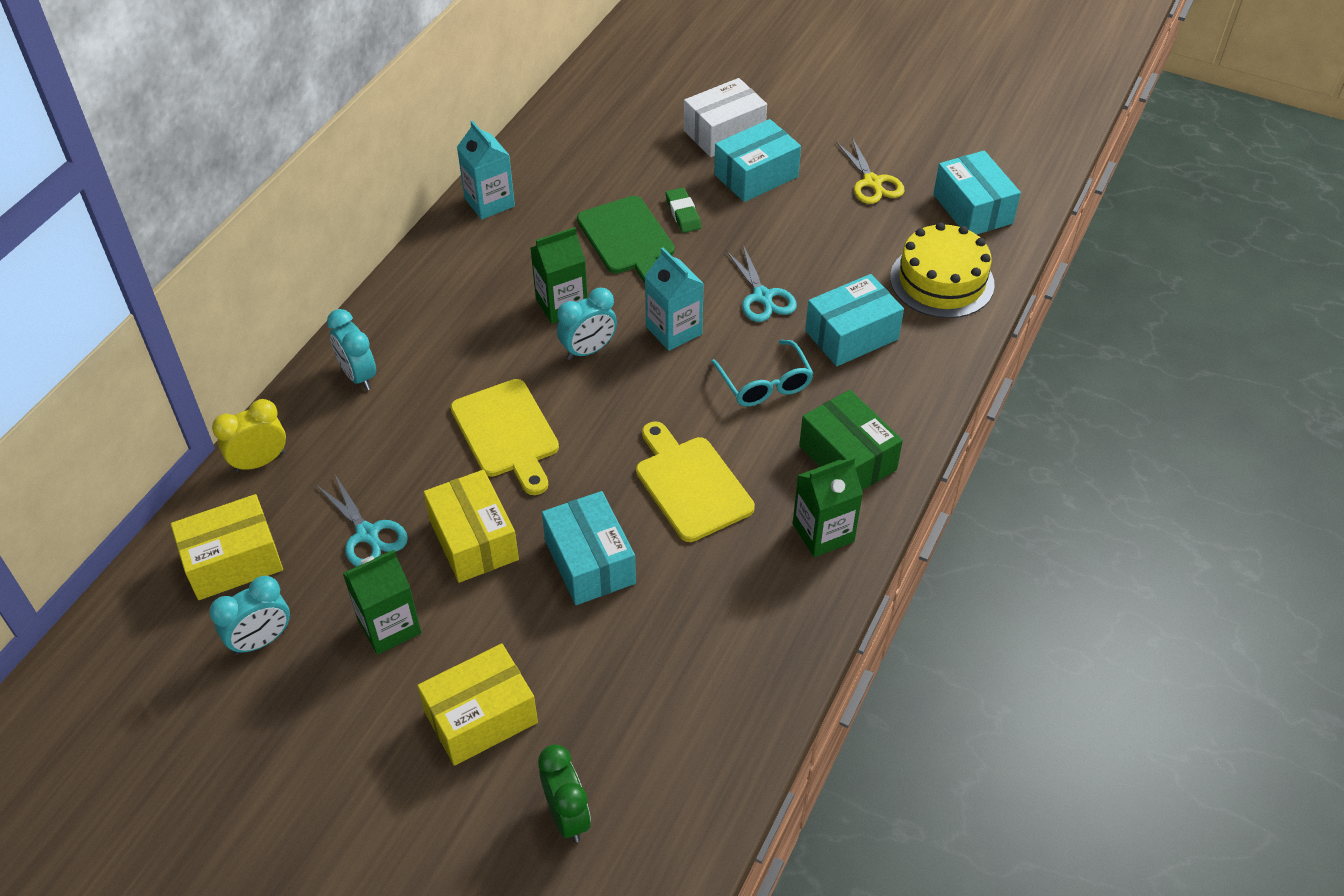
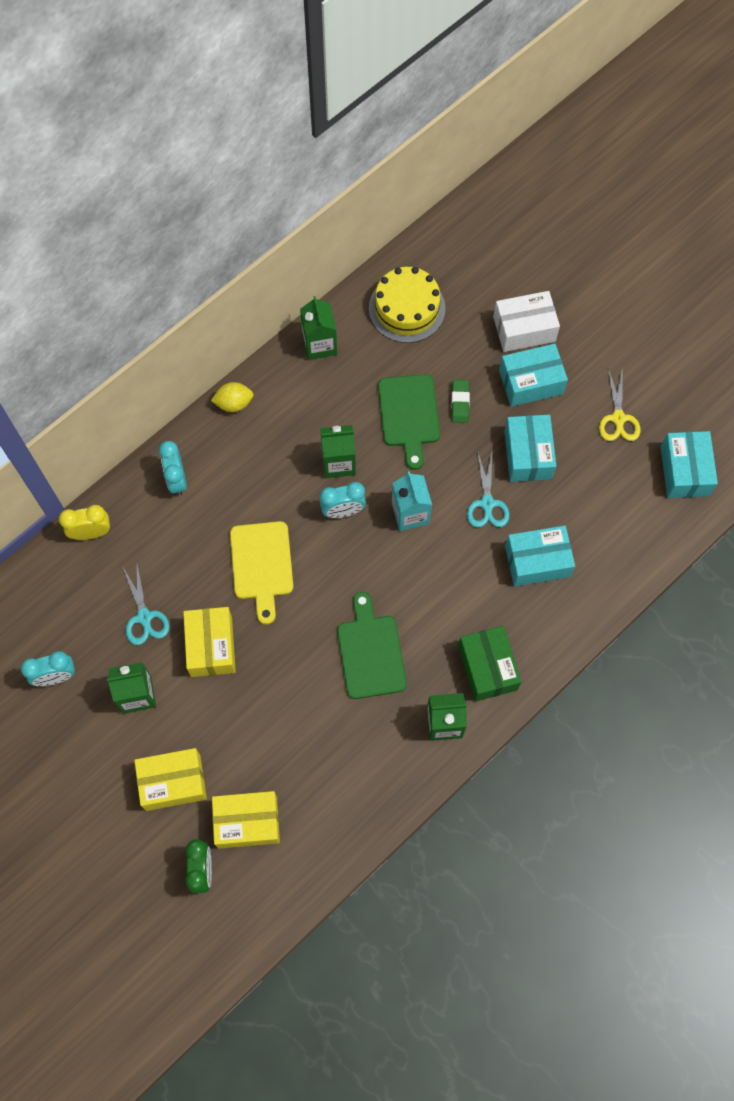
camera: 20 degrees right, 20 degrees up
yellow box [171,494,283,600] -> yellow box moved to [212,791,280,849]
turquoise carton [457,120,515,220] -> green carton [300,296,337,360]
turquoise box [542,491,636,605] -> turquoise box moved to [504,415,556,482]
yellow cutting board [636,422,755,542] -> green cutting board [337,592,407,699]
turquoise glasses [711,340,814,407] -> none
yellow cake [890,222,995,318] -> yellow cake moved to [369,267,445,343]
none -> yellow lemon [211,382,254,412]

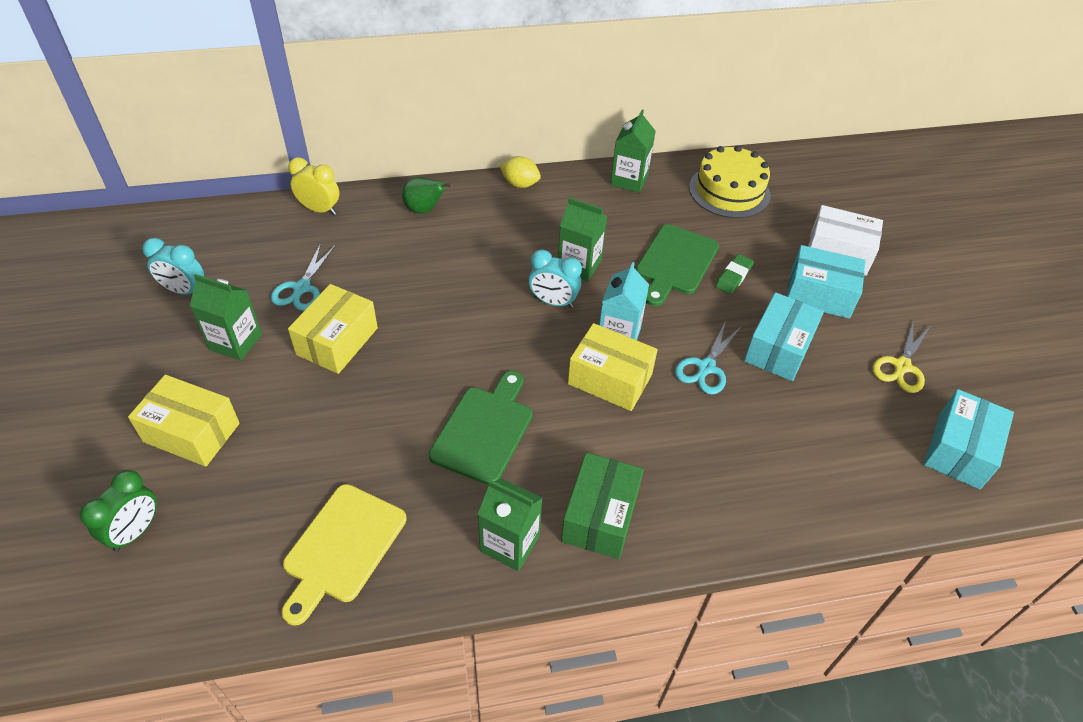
camera: 30 degrees right, 20 degrees down
turquoise clock [159,441,187,496] -> green pear [402,177,452,214]
yellow box [212,791,280,849] -> yellow box moved to [568,323,658,411]
yellow cutting board [230,521,293,625] -> yellow cutting board moved to [282,484,407,626]
turquoise box [505,526,575,586] -> none

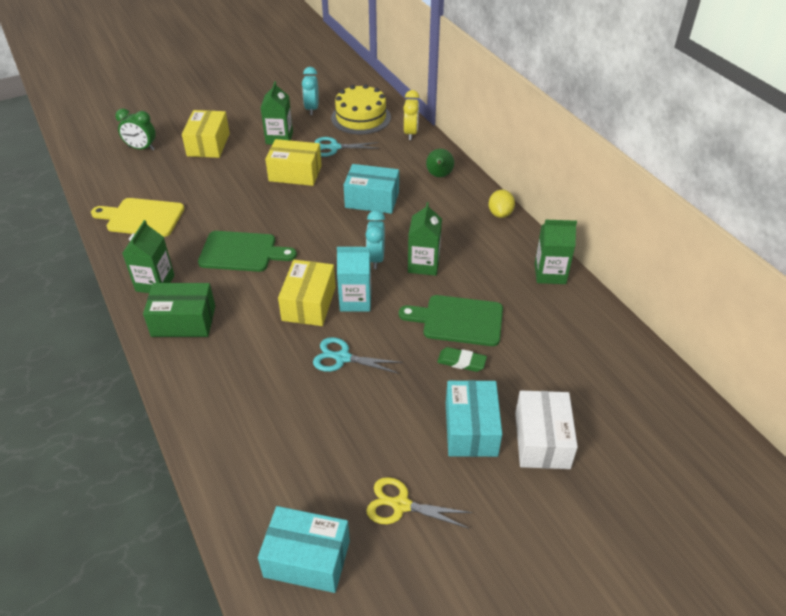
camera: 75 degrees right, 5 degrees down
yellow cake [689,145,771,218] -> yellow cake moved to [331,84,391,135]
turquoise box [744,292,824,381] -> turquoise box moved to [344,164,399,214]

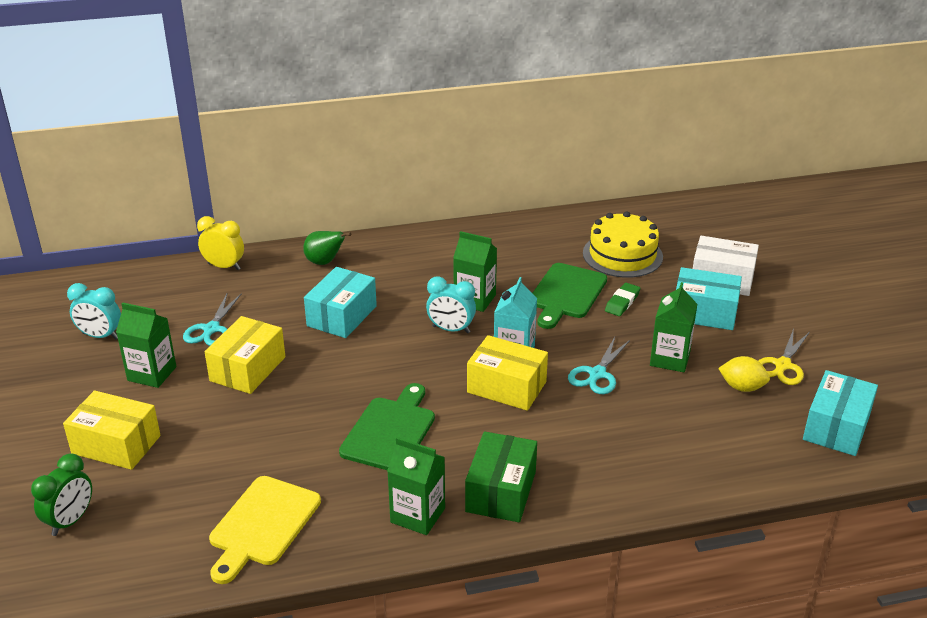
camera: 75 degrees left, 10 degrees down
yellow cake [331,84,391,135] -> yellow cake moved to [583,211,663,278]
yellow lemon [488,190,515,218] -> yellow lemon moved to [718,356,770,392]
green carton [535,220,577,284] -> green carton moved to [650,282,697,372]

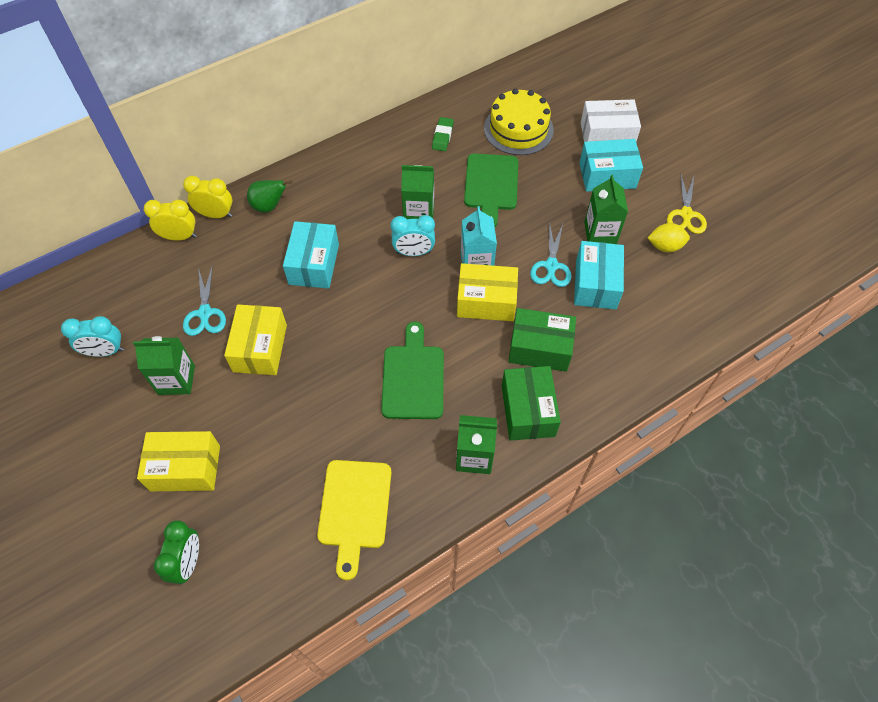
camera: 20 degrees left, 25 degrees up
green eraser [605,283,640,316] -> green eraser moved to [432,117,454,151]
turquoise box [803,370,878,456] -> turquoise box moved to [574,241,624,310]
none -> yellow clock [183,176,232,218]
none -> green box [508,308,576,372]

